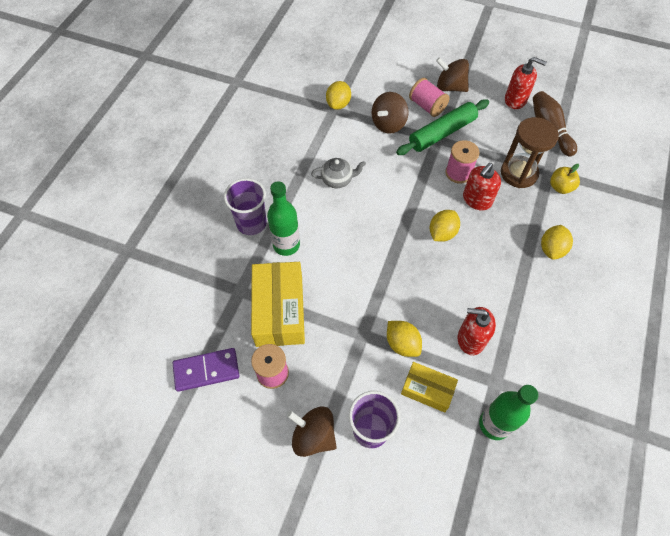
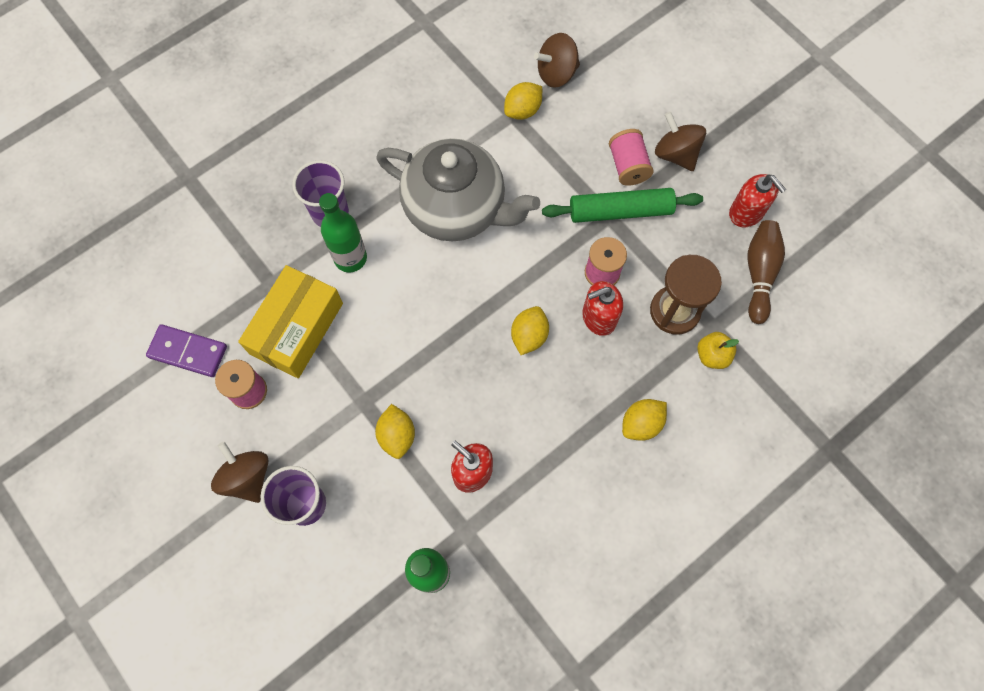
camera: 30 degrees right, 10 degrees up
grey teapot [311,158,366,188] -> grey teapot [376,138,540,241], size x2.44
brown spinning top [371,92,409,134] -> brown spinning top moved to [534,33,580,88]
yellow box [401,362,458,413] -> none
yellow lemon [430,210,460,242] -> yellow lemon turned 45 degrees counterclockwise [511,306,549,355]

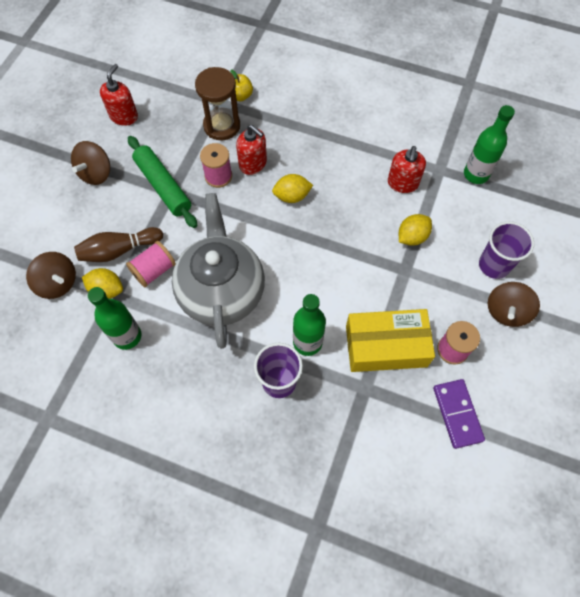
camera: 120 degrees left, 5 degrees down
pink spool [609,129,654,186] -> pink spool moved to [126,241,176,287]
yellow lemon [622,399,667,441] -> none
brown bowling pin [747,220,785,324] -> brown bowling pin moved to [74,227,163,262]
none -> green bottle [88,287,141,350]

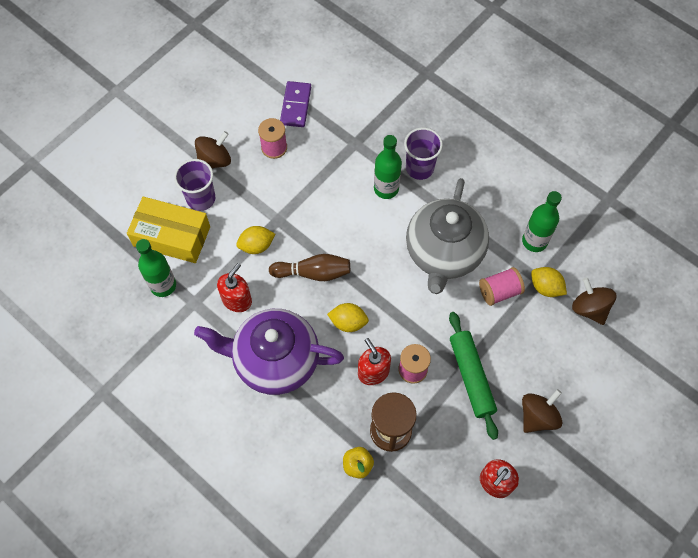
camera: 160 degrees left, 0 degrees up
brown bowling pin [74,227,163,262] -> brown bowling pin moved to [269,254,350,281]
yellow box [346,309,435,372] -> yellow box moved to [127,197,210,263]
none -> purple teapot [194,309,344,395]

